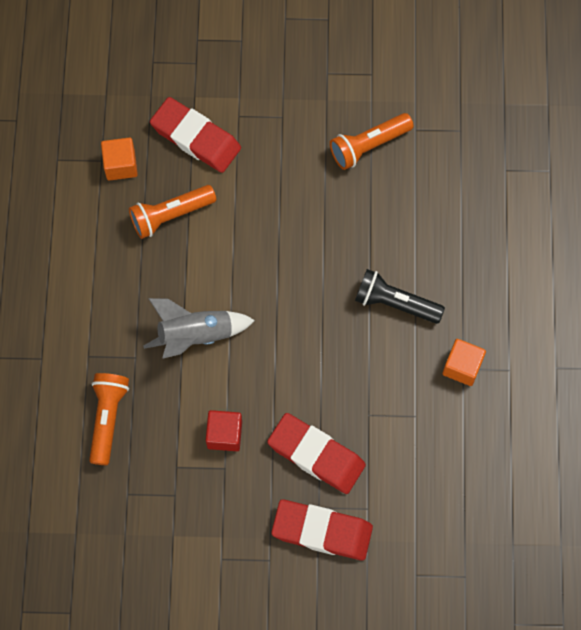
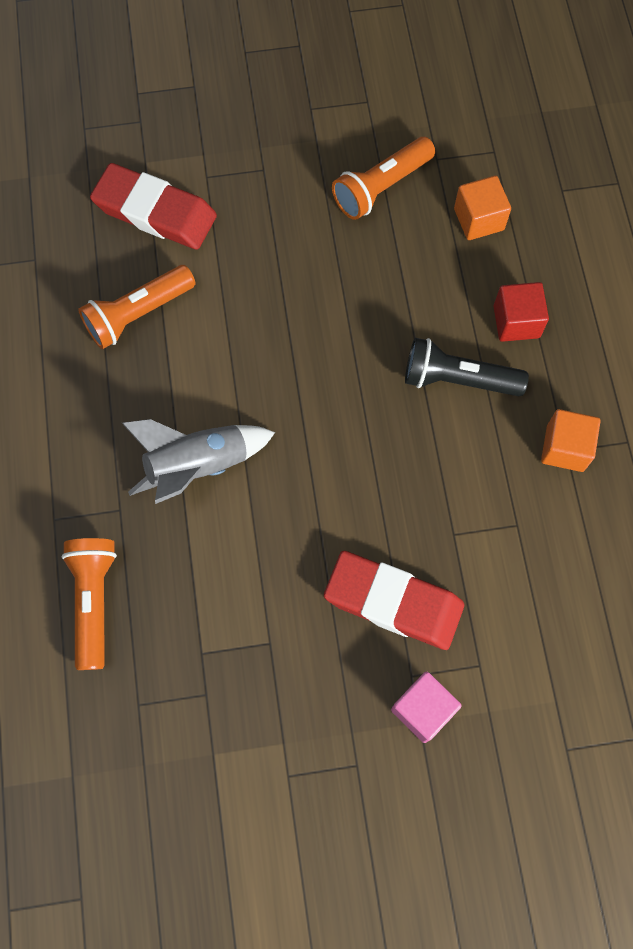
camera: 10 degrees left, 0 degrees up
orange cube [101,137,138,181] -> orange cube moved to [454,176,511,240]
red cube [206,410,242,451] -> red cube moved to [493,282,549,342]
red eraser [271,499,373,560] -> pink cube [391,672,461,743]

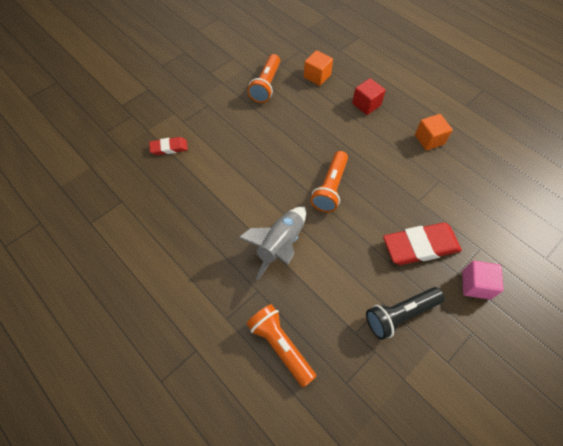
camera: 35 degrees left, 10 degrees down
orange flashlight [78,265,195,349] -> orange flashlight moved to [311,151,348,212]
red eraser [90,163,217,250] -> red eraser [149,137,188,155], size x0.54
black flashlight [405,338,529,396] -> black flashlight moved to [366,287,445,340]

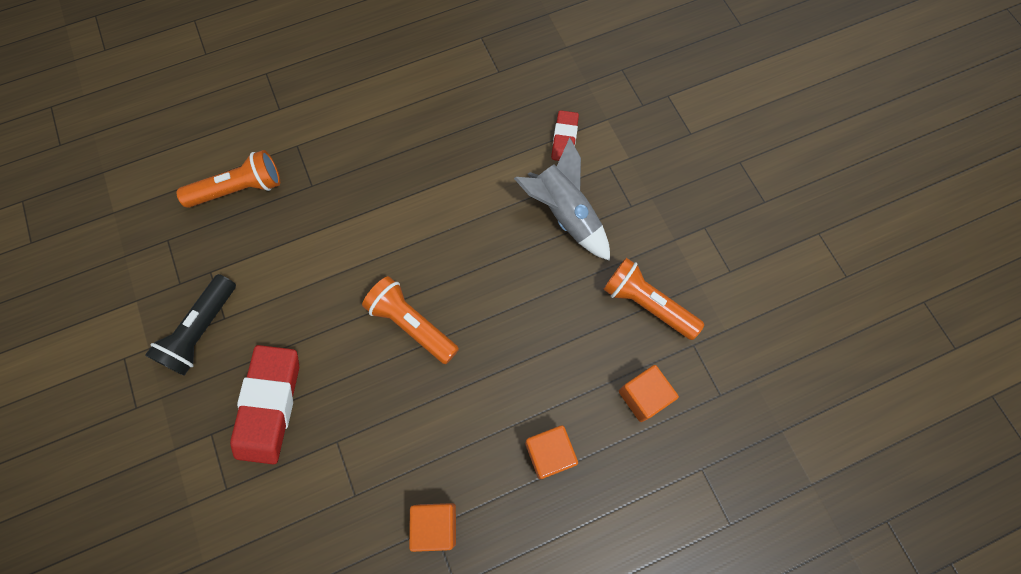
camera: 110 degrees right, 10 degrees up
grey rocket [238,207,306,280] -> grey rocket moved to [514,138,610,261]
red cube [352,78,386,115] -> orange cube [525,425,578,479]
black flashlight [366,287,445,340] -> black flashlight turned 150 degrees counterclockwise [145,274,236,376]
pink cube [462,261,504,300] -> none

